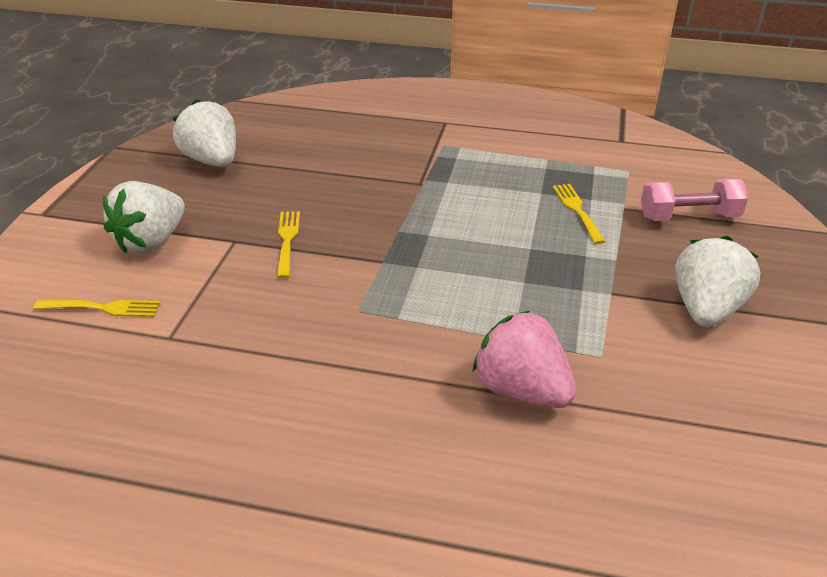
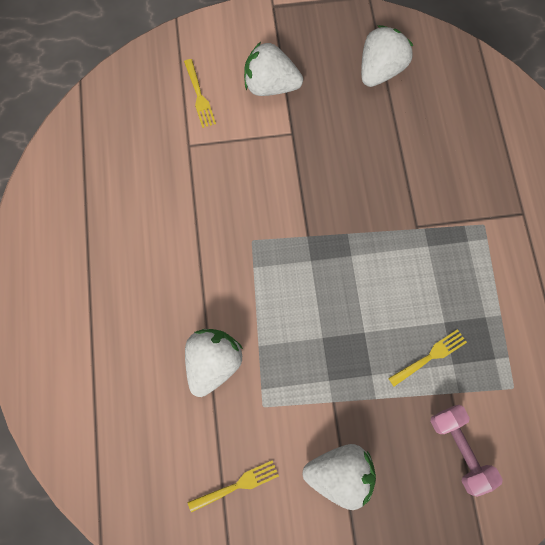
camera: 70 degrees right, 35 degrees up
yellow fork [277,211,300,279] -> yellow fork moved to [188,460,279,513]
pink strawberry [473,311,576,408] -> white strawberry [185,329,243,397]

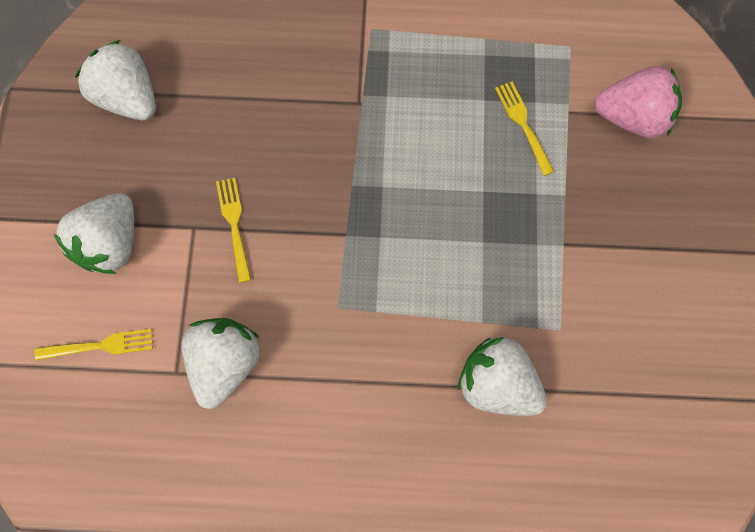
camera: 80 degrees left, 0 degrees up
yellow fork [188,460,279,513] -> yellow fork moved to [216,178,251,283]
white strawberry [303,444,376,510] -> white strawberry moved to [181,318,260,409]
pink dumbbell [430,405,503,497] -> pink strawberry [594,66,682,138]

